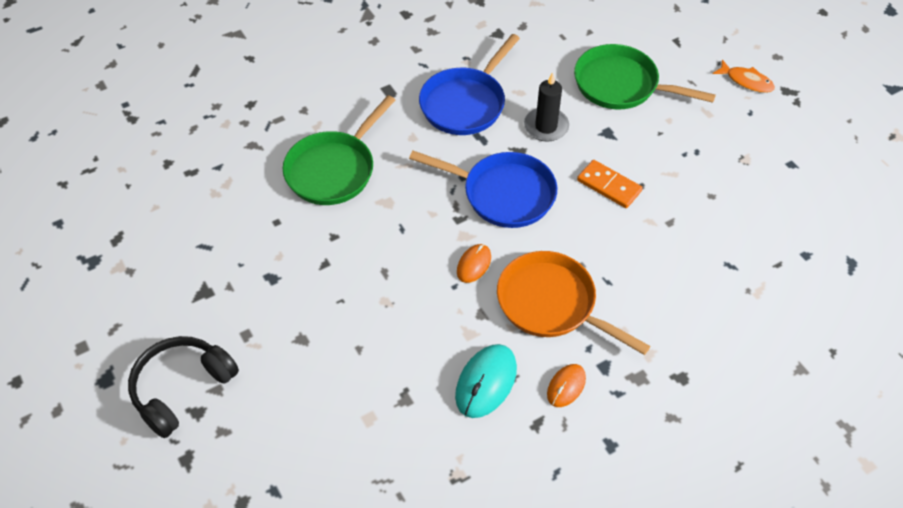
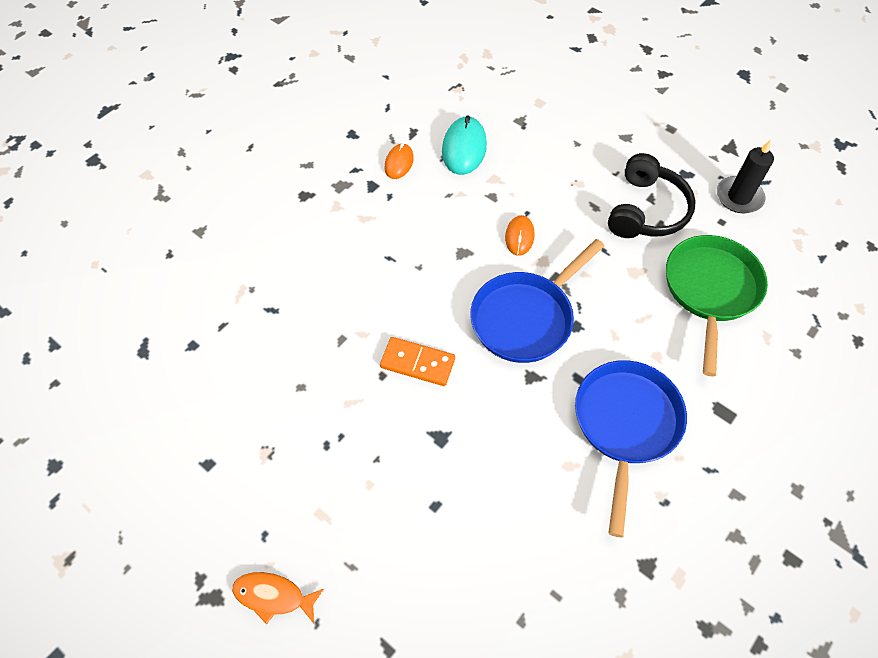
camera: 160 degrees right, 5 degrees up
black headphones [128,336,239,438] -> black headphones moved to [608,153,696,238]
blue pan [409,151,557,228] -> blue pan turned 45 degrees counterclockwise [470,239,604,363]
orange pan [497,251,650,355] -> none
black candle [524,72,569,142] -> black candle moved to [717,140,774,213]
green pan [574,44,716,109] -> none

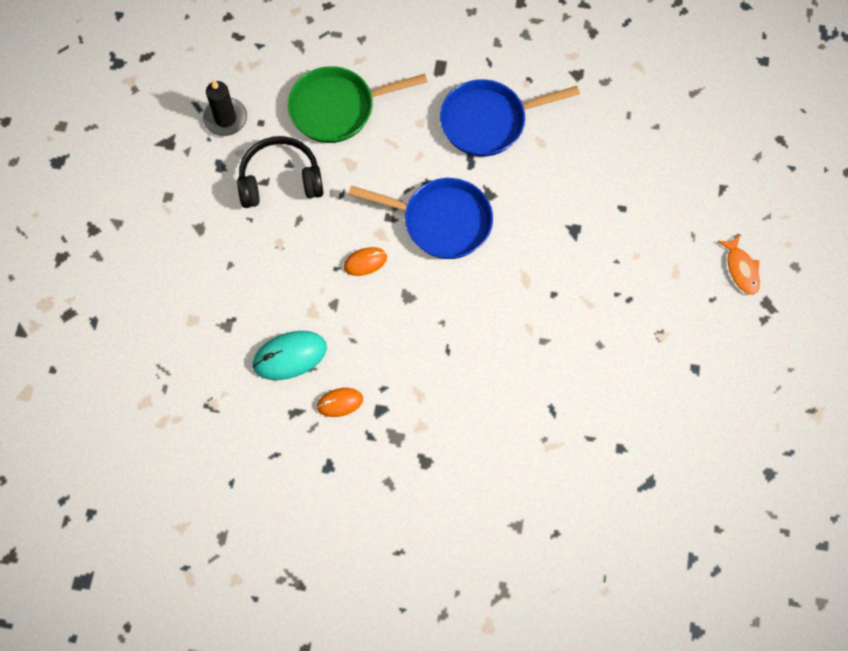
camera: 120 degrees left, 10 degrees up
orange domino [380,337,455,386] -> none

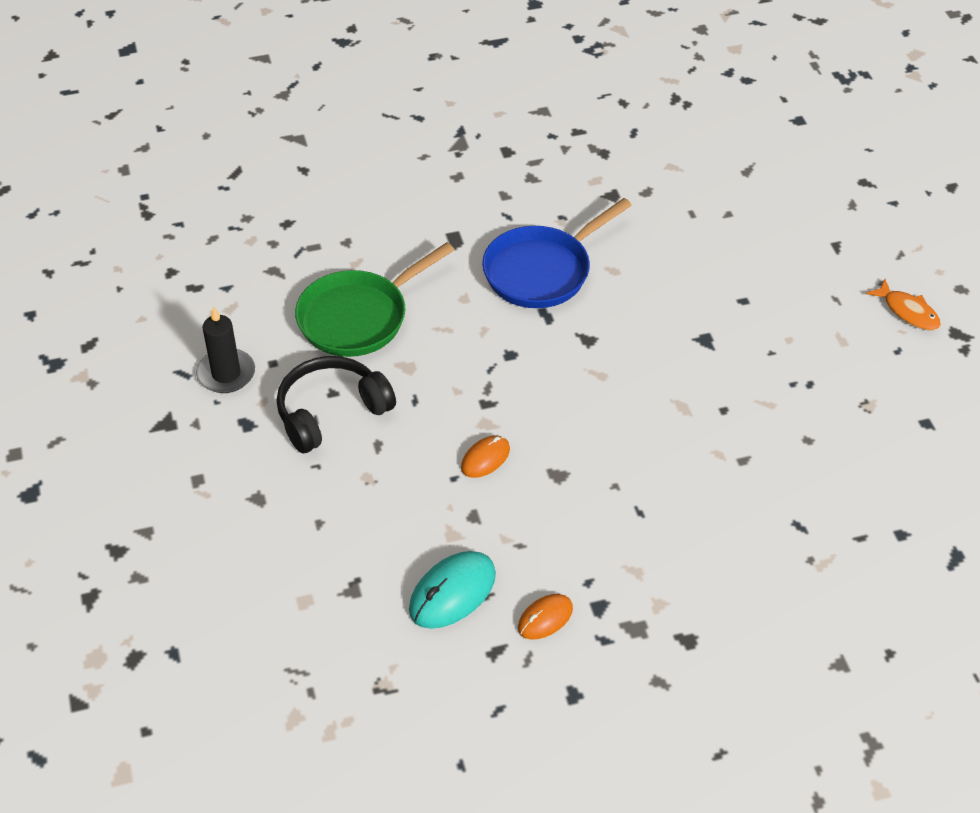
camera: 25 degrees left, 20 degrees down
blue pan [348,178,493,259] -> none

